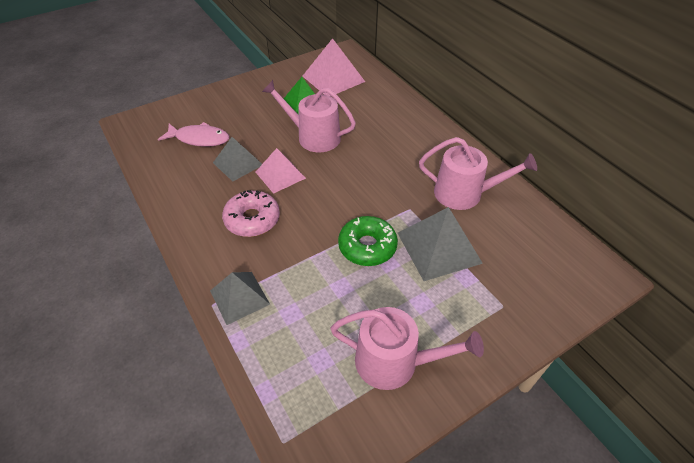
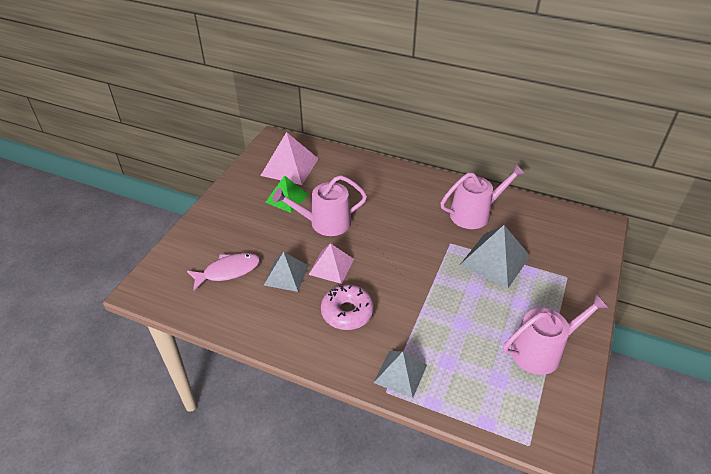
camera: 35 degrees left, 5 degrees down
green donut [338,216,398,266] -> none

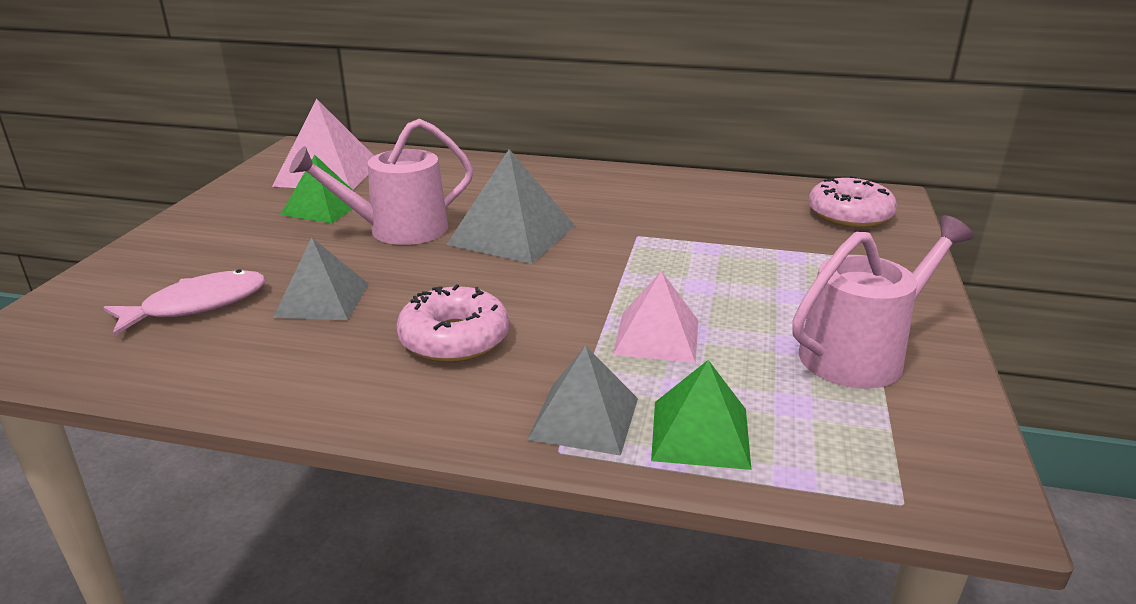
camera: 10 degrees left, 15 degrees down
pink pyramid [308,243,354,284] -> pink pyramid moved to [613,271,699,363]
pink watering can [441,163,525,229] -> none
grey pyramid [460,225,530,288] -> grey pyramid moved to [446,149,575,264]
none -> green pyramid [651,360,752,470]
none -> pink donut [808,176,897,228]

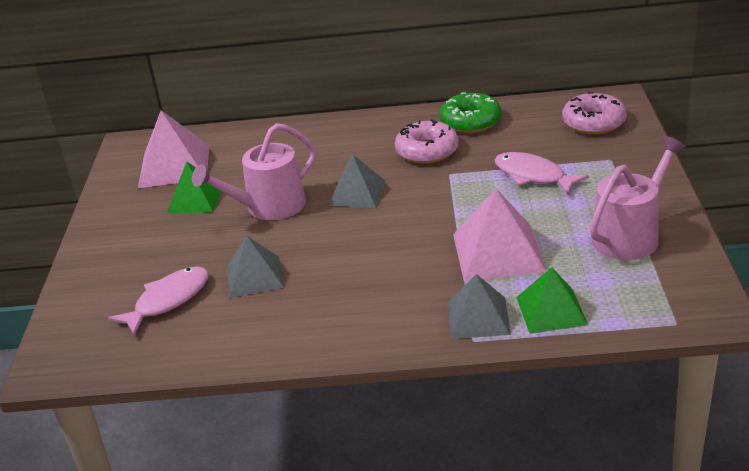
camera: 10 degrees left, 5 degrees up
pink donut [396,284,509,363] -> pink donut moved to [395,119,459,164]
grey pyramid [446,149,575,264] -> grey pyramid [329,154,386,207], size x0.67
pink pyramid [613,271,699,363] -> pink pyramid [453,189,546,282], size x1.50
none -> green donut [440,92,501,133]
none -> pink fish [495,152,589,195]

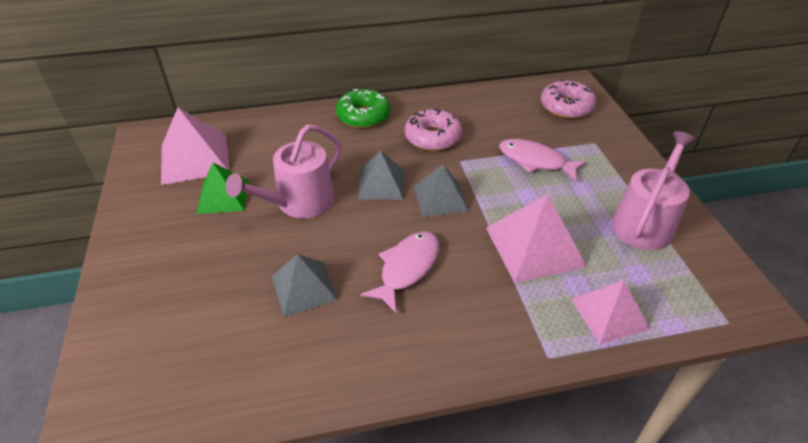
camera: 15 degrees left, 10 degrees up
pink fish [108,266,209,336] -> pink fish moved to [360,231,439,313]
green donut [440,92,501,133] -> green donut moved to [336,89,391,128]
grey pyramid [448,274,511,339] -> grey pyramid moved to [414,164,469,217]
green pyramid [516,267,588,334] -> pink pyramid [571,280,650,344]

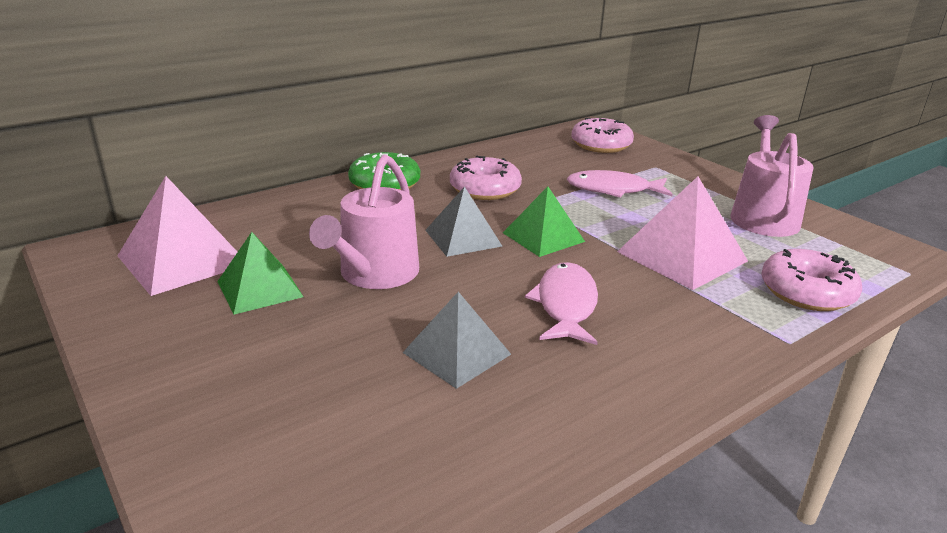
camera: 25 degrees left, 15 degrees down
grey pyramid [414,164,469,217] -> green pyramid [503,186,585,257]
pink pyramid [571,280,650,344] -> pink donut [761,249,862,311]

